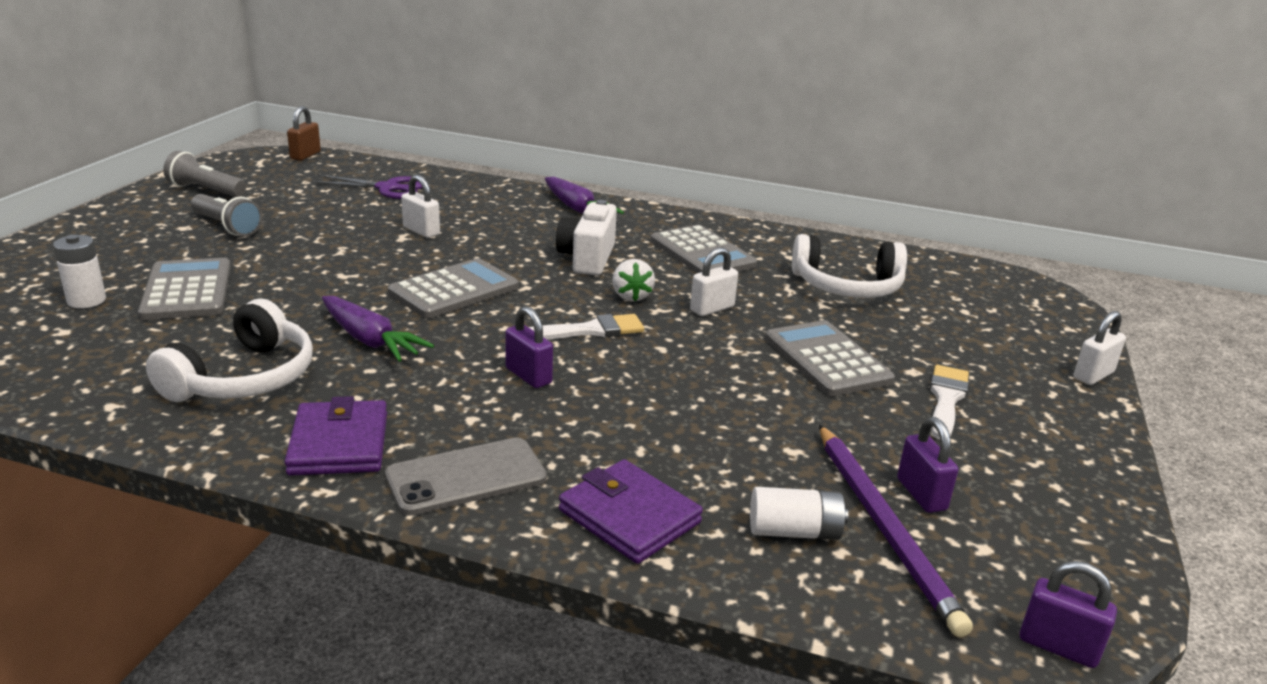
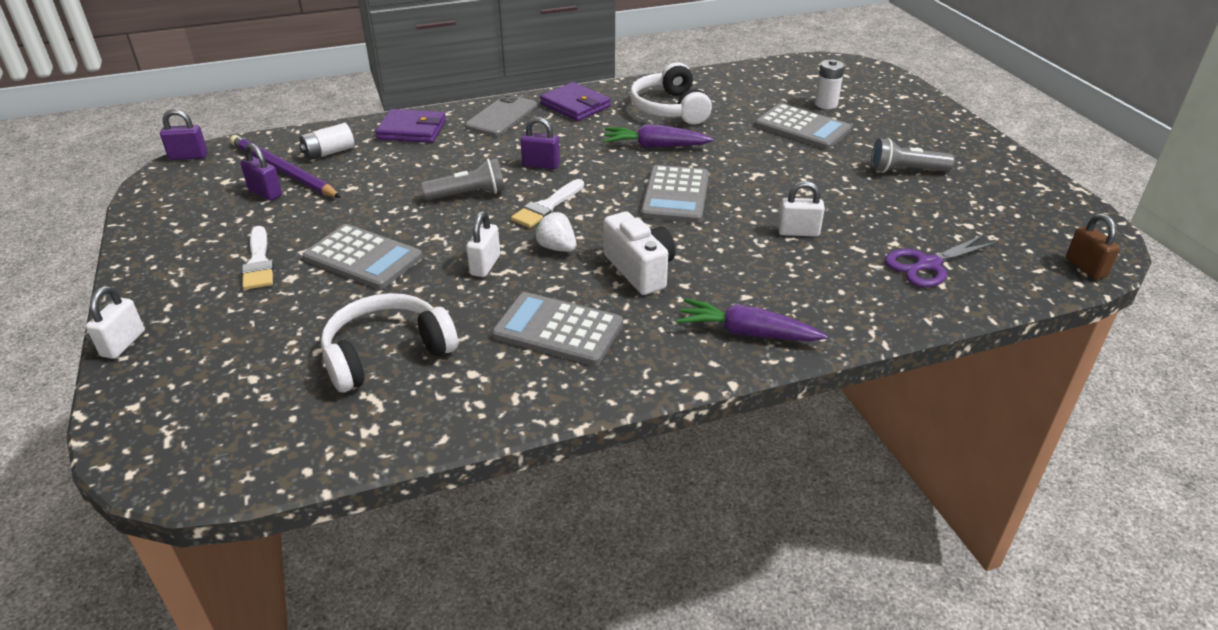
camera: 145 degrees right, 10 degrees up
grey flashlight [163,151,246,197] -> grey flashlight moved to [421,158,505,200]

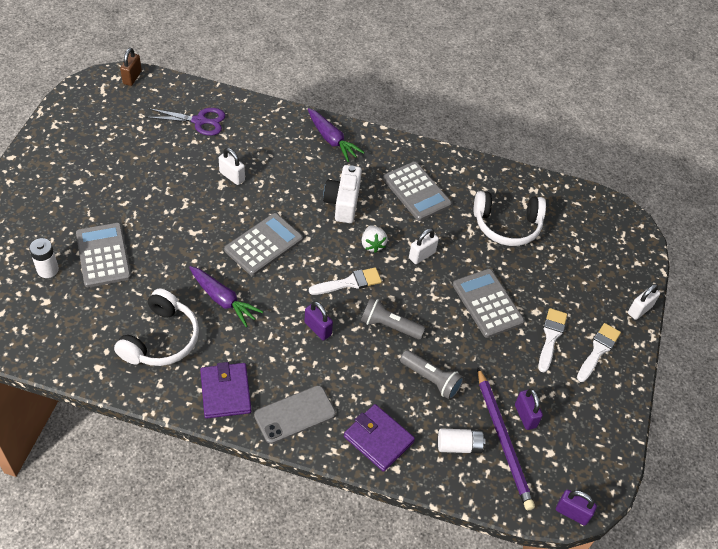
camera: 150 degrees left, 15 degrees up
grey flashlight [871,138,955,173] -> grey flashlight moved to [400,350,464,400]
none -> white brush [577,323,621,382]

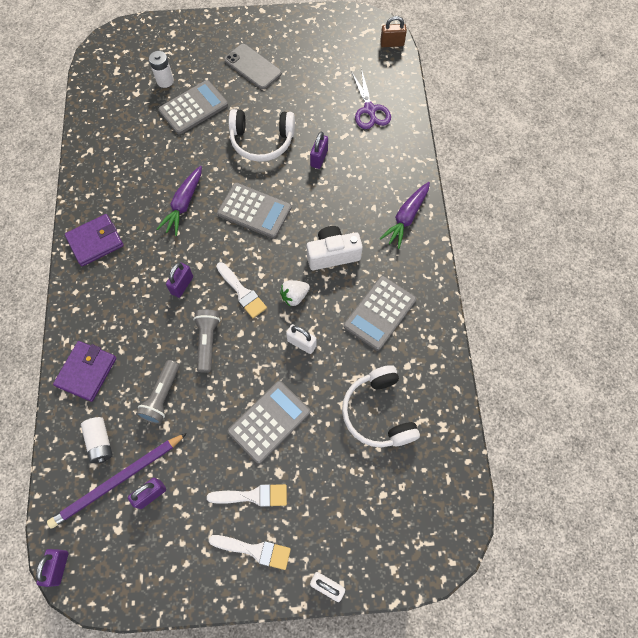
camera: 75 degrees right, 15 degrees up
white headphones [114,289,199,366] -> white headphones moved to [229,109,295,162]
white padlock [219,148,245,185] -> purple padlock [310,132,328,169]
grey phone [254,385,336,444] -> grey phone moved to [224,44,282,89]

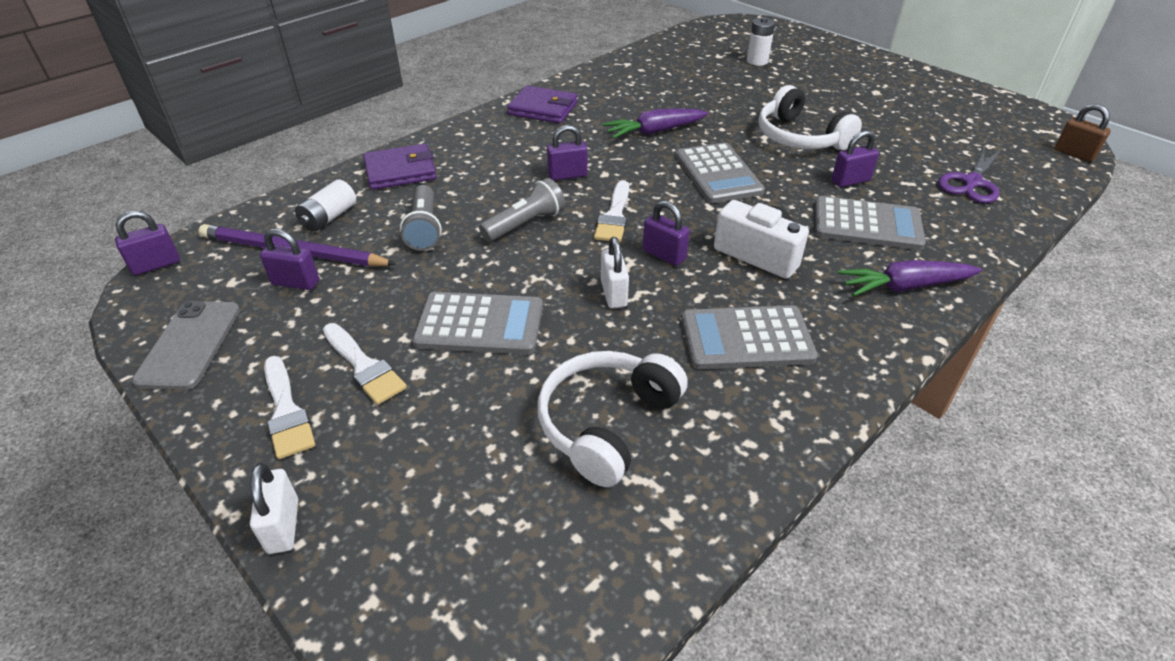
camera: 50 degrees right, 25 degrees down
grey flashlight [136,360,179,424] -> grey flashlight turned 75 degrees counterclockwise [400,185,442,251]
grey calculator [158,80,228,135] -> grey calculator moved to [815,196,926,250]
grey phone [224,44,282,89] -> grey phone moved to [132,301,240,390]
white strawberry [280,280,310,307] -> purple padlock [643,201,690,266]

